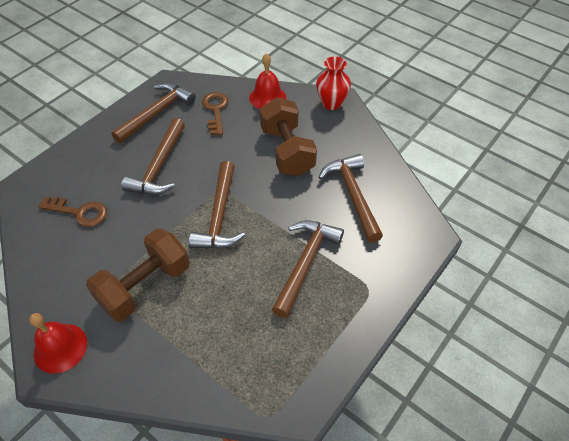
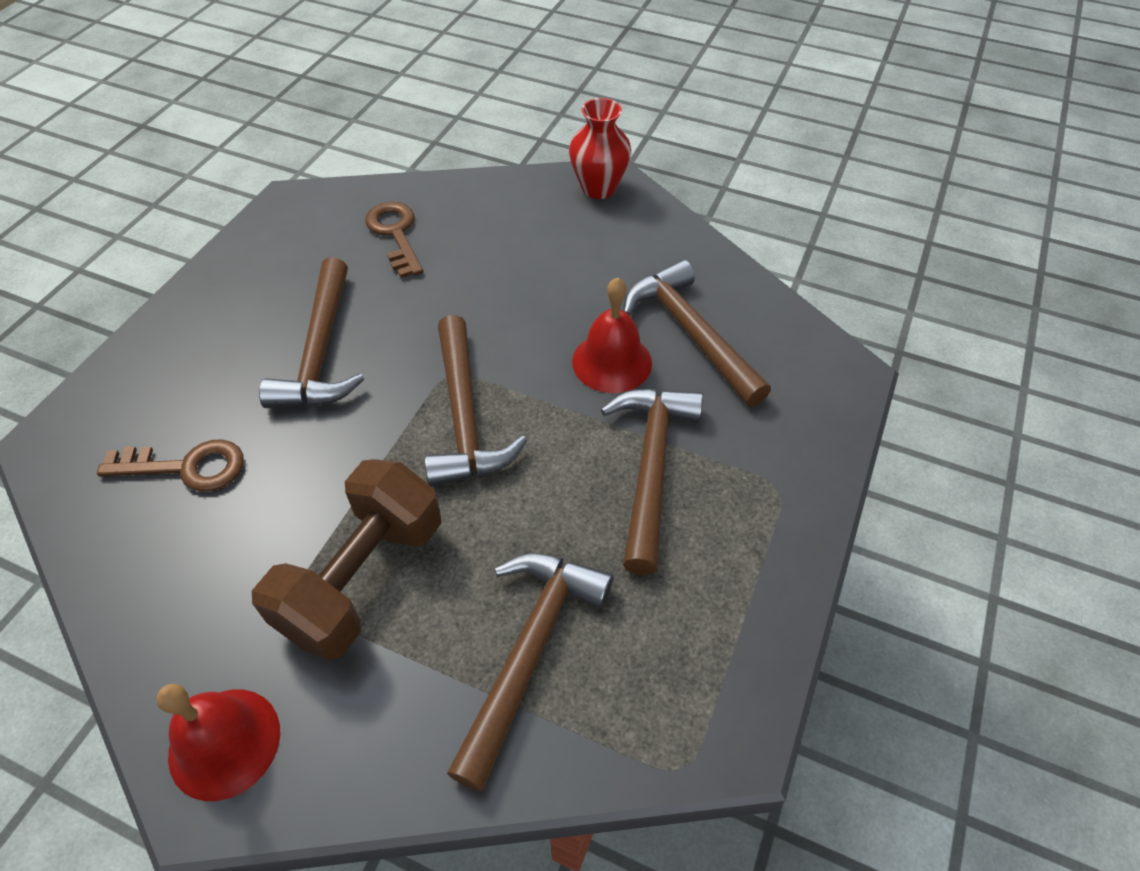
camera: 15 degrees left, 0 degrees up
brown hammer [111,82,196,144] -> brown hammer moved to [447,553,613,792]
red bell [249,53,286,109] -> red bell moved to [572,277,652,393]
brown dumbbell [260,97,317,176] -> none

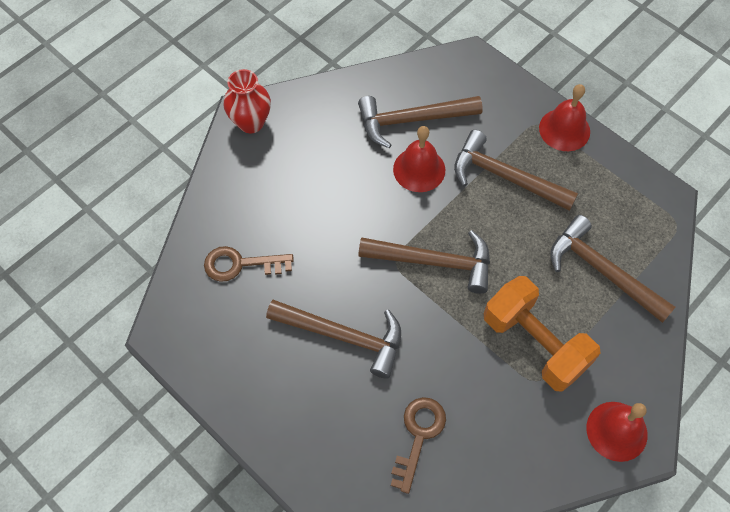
camera: 70 degrees left, 10 degrees up
brown dumbbell [252,459,441,660] -> orange dumbbell [484,276,600,392]
none -> red bell [539,84,590,151]

